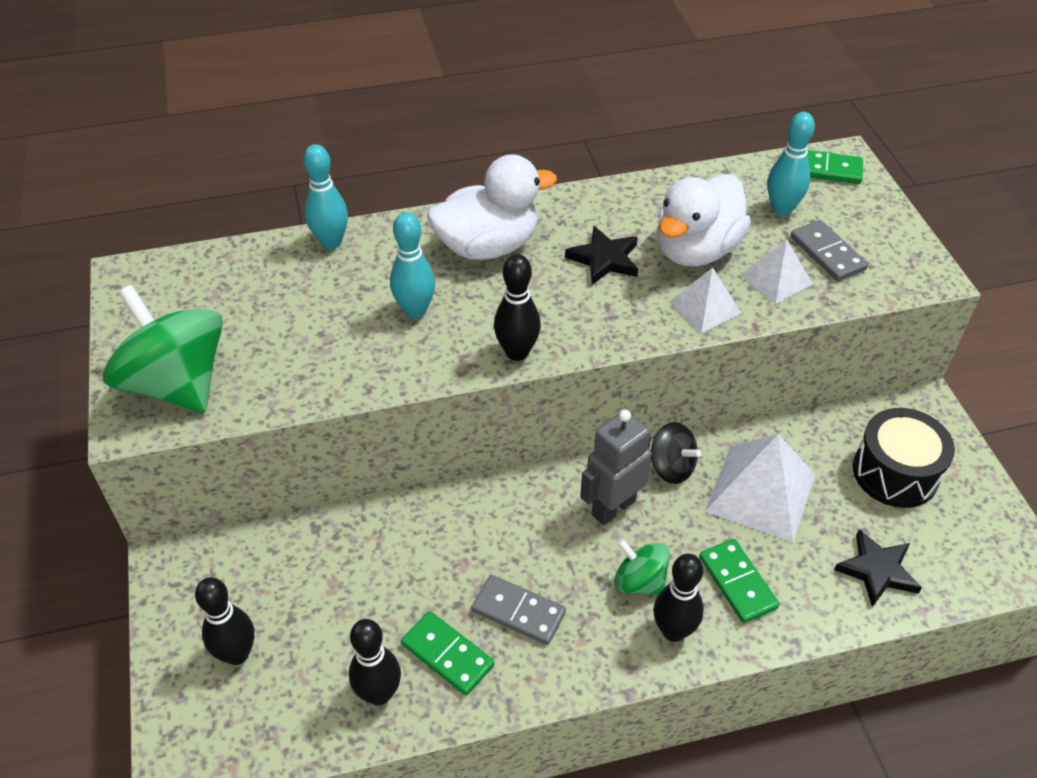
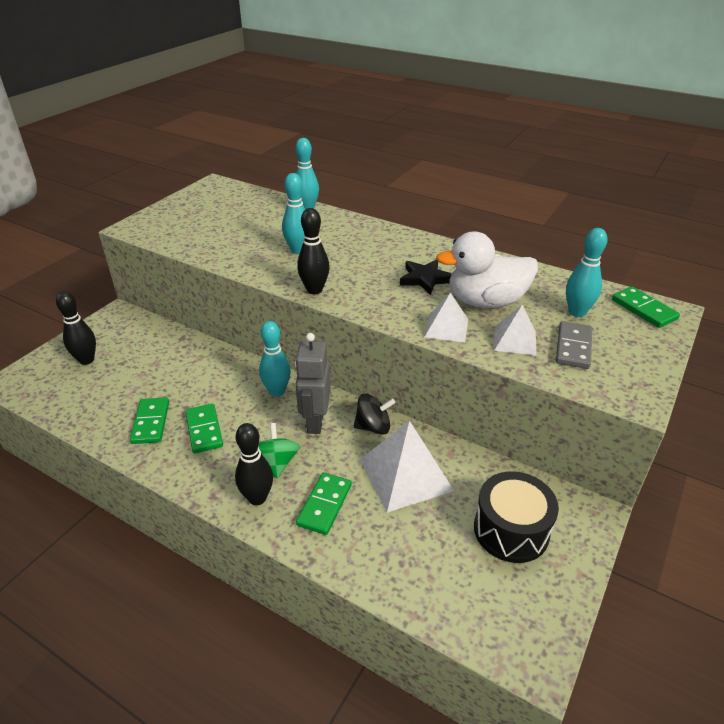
camera: 45 degrees right, 10 degrees down
green spinning top [103,285,223,413] -> none
black bowling pin [349,619,401,705] -> none
white duck [428,154,557,260] -> none
grey domino [472,575,566,645] -> green domino [185,404,223,453]
grey robot [580,410,652,525] -> grey robot turned 90 degrees counterclockwise [295,333,331,434]
black spinning top [651,422,701,484] -> black spinning top turned 90 degrees counterclockwise [354,394,395,435]
black star [834,529,922,607] -> none
none -> turquoise bowling pin [259,321,291,397]

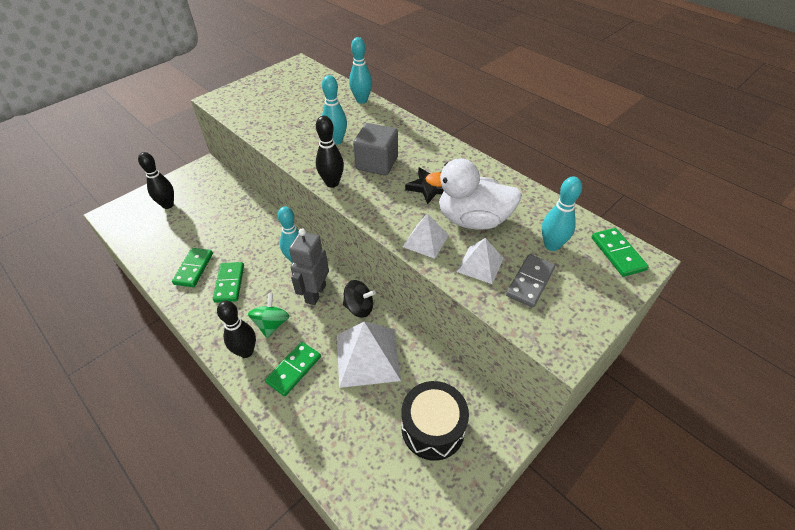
camera: 15 degrees right, 10 degrees up
none -> grey cube [353,123,398,176]

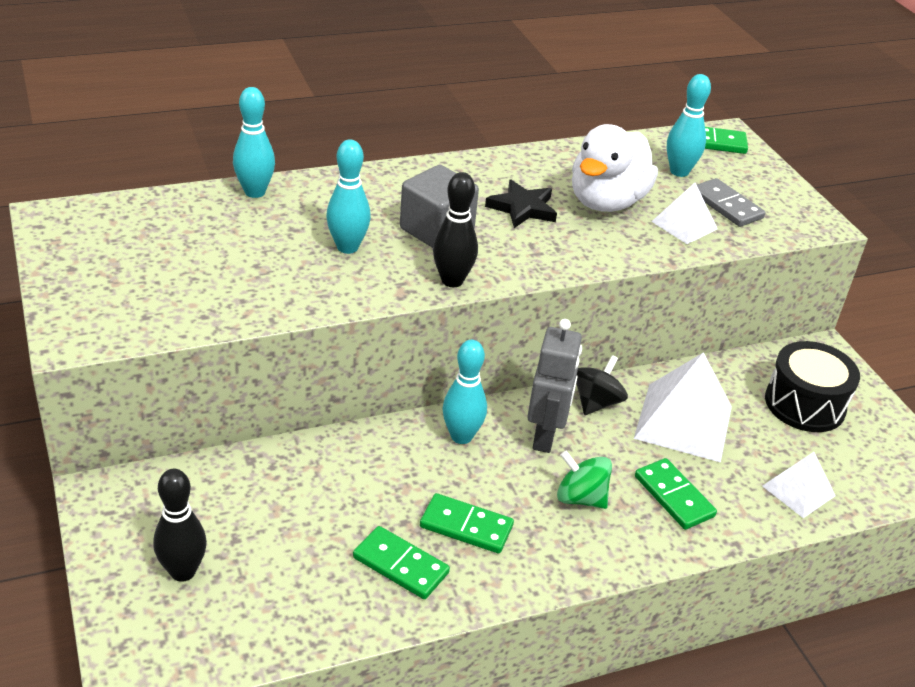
camera: 70 degrees left, 10 degrees down
black bowling pin [217,301,256,358] -> none
grey robot [289,229,329,305] -> grey robot turned 120 degrees counterclockwise [527,319,582,453]
white pyramid [402,214,449,259] -> white pyramid moved to [763,452,835,518]

